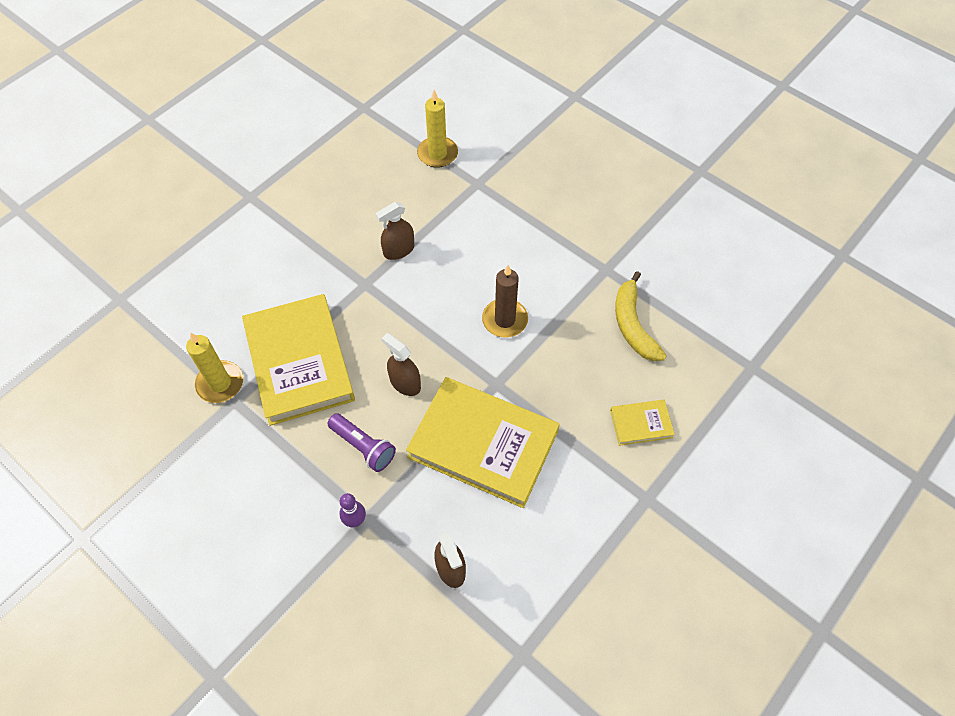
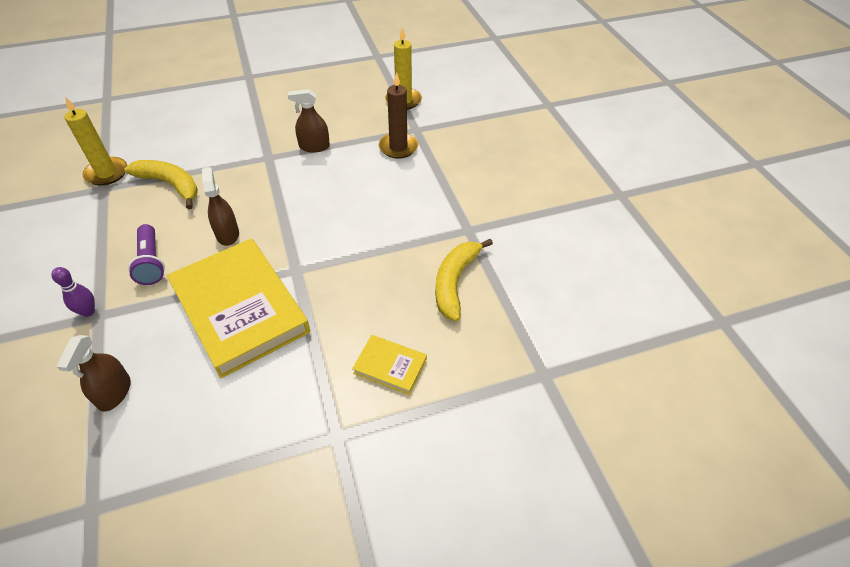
camera: 30 degrees right, 10 degrees down
yellow book [242,294,355,426] -> yellow banana [125,160,198,209]
brown candle [482,265,528,338] -> brown candle moved to [379,72,418,159]

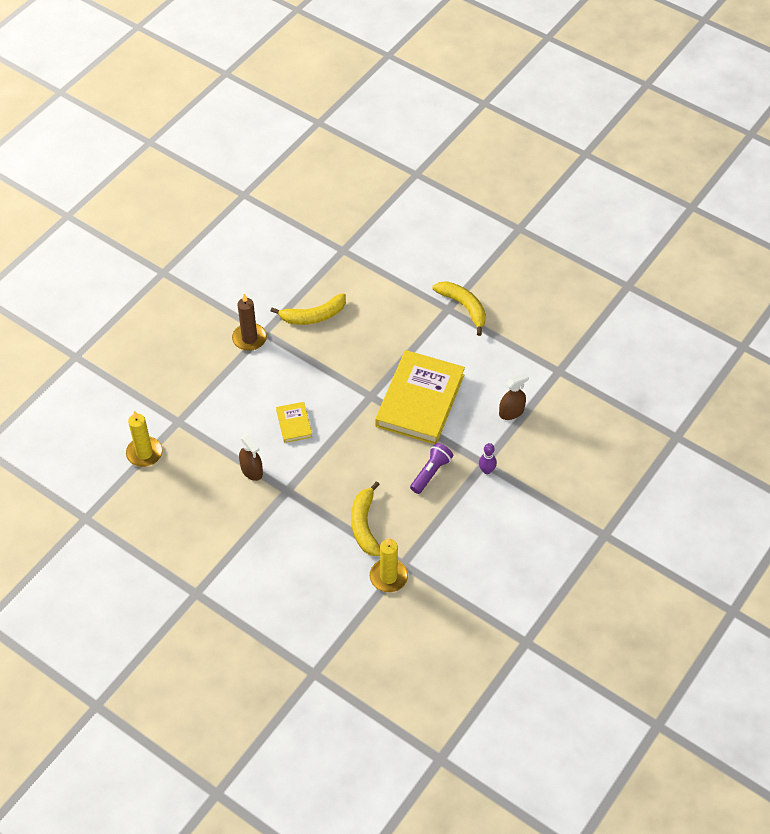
camera: 125 degrees left, 5 degrees up
brown spray bottle [202,167,239,246] -> none
yellow book [352,335,427,395] -> yellow book moved to [276,402,312,443]
brown candle [379,72,418,159] -> brown candle moved to [232,294,267,351]
none -> yellow banana [433,281,486,336]

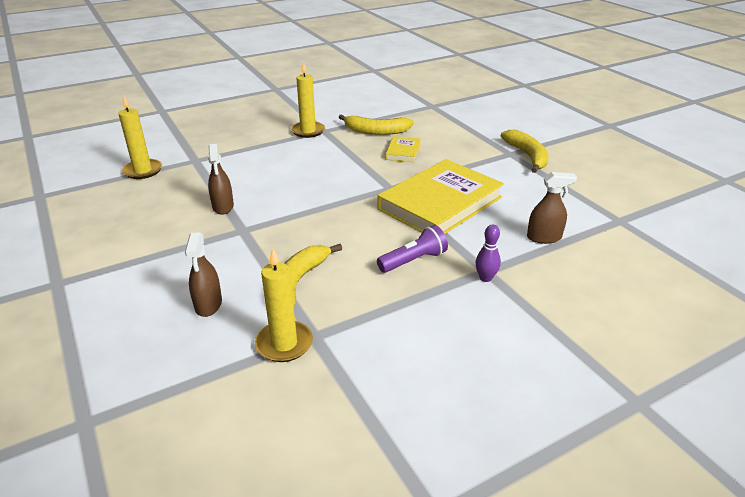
camera: 25 degrees right, 20 degrees down
brown candle [232,294,267,351] -> yellow candle [291,61,325,138]
yellow book [276,402,312,443] -> yellow book moved to [386,136,421,162]
none -> brown spray bottle [185,233,222,317]

